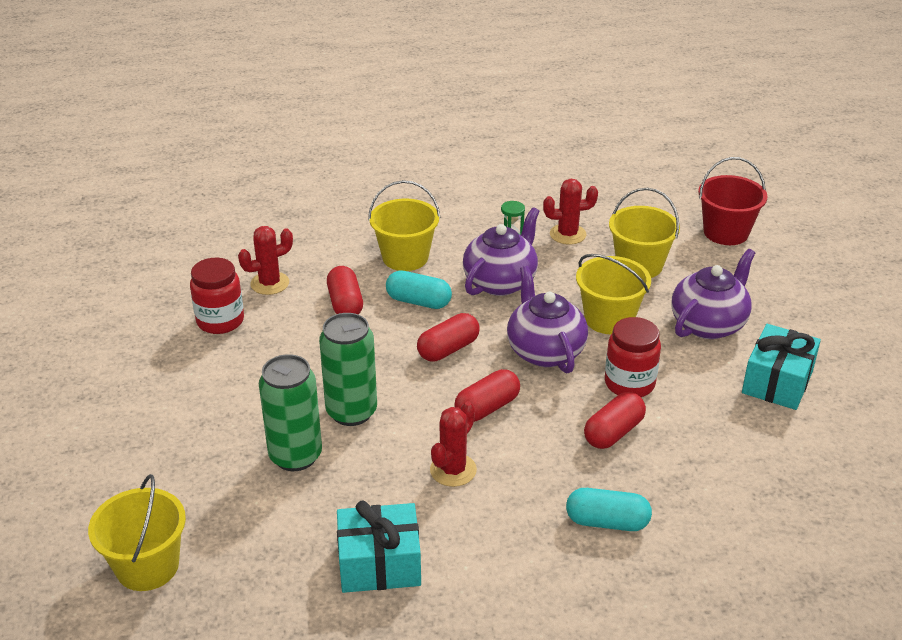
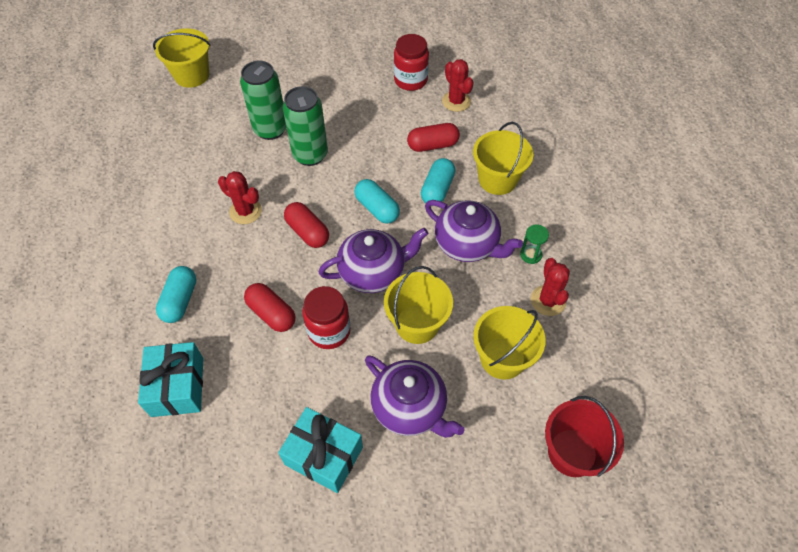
camera: 90 degrees right, 20 degrees up
turquoise gift [337,500,421,593] -> turquoise gift moved to [138,342,203,417]
red capsule [417,313,480,362] -> turquoise capsule [354,179,400,224]

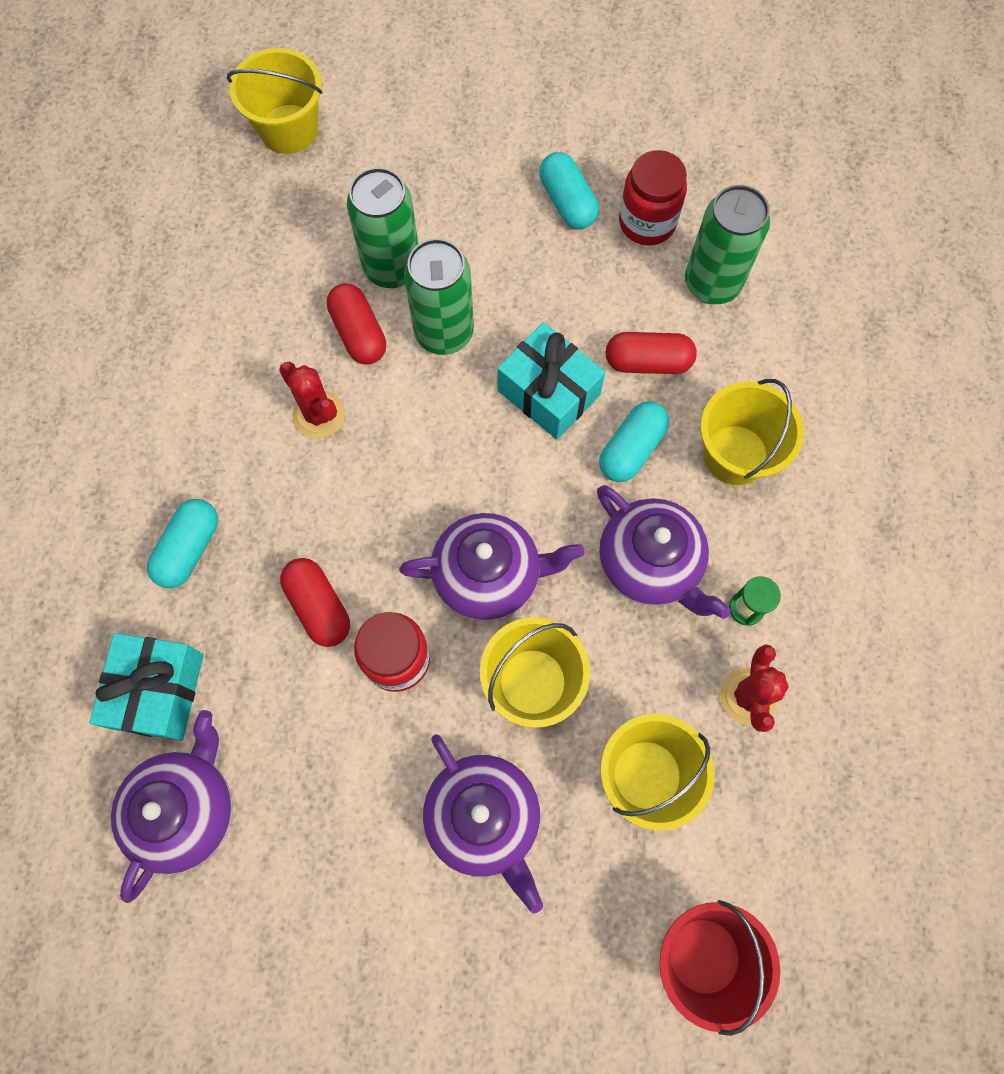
camera: 15 degrees right, 15 degrees up
turquoise gift [278,407,363,493] -> turquoise gift moved to [497,322,605,439]
red capsule [284,202,329,248] -> red capsule moved to [327,283,386,365]
turquoise capsule [354,179,400,224] -> turquoise capsule moved to [539,152,599,229]
red cactus [442,59,474,112] -> green can [685,185,770,304]
none -> purple teapot [111,710,233,903]

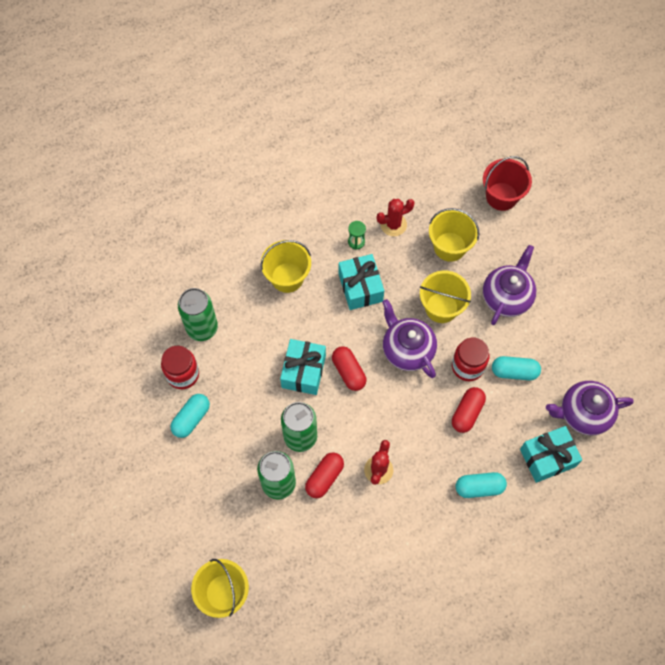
camera: 120 degrees left, 5 degrees down
purple teapot [597,485,731,619] -> turquoise gift [339,254,384,310]
turquoise capsule [599,401,669,482] -> turquoise capsule moved to [492,356,541,380]
red capsule [606,332,697,374] -> red capsule moved to [332,346,366,391]

